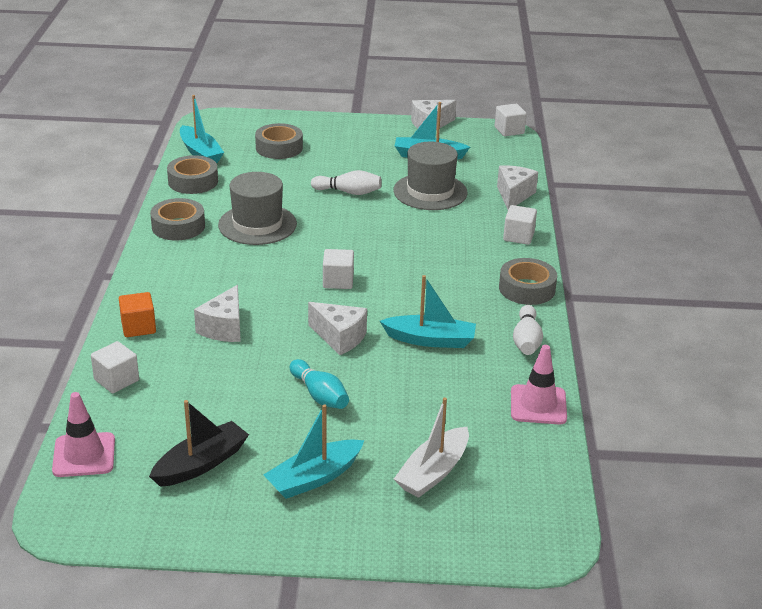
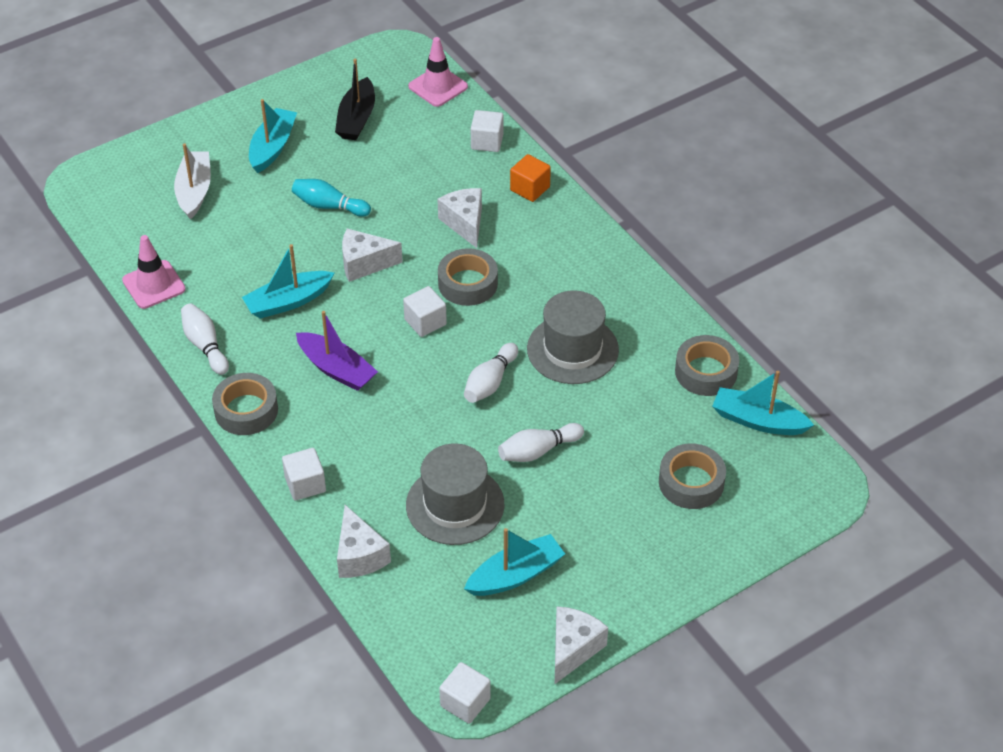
camera: 145 degrees right, 15 degrees up
grey tape [150,198,205,240] -> grey tape moved to [438,248,498,306]
none -> purple boat [296,311,378,391]
none -> white bowling pin [464,343,518,403]

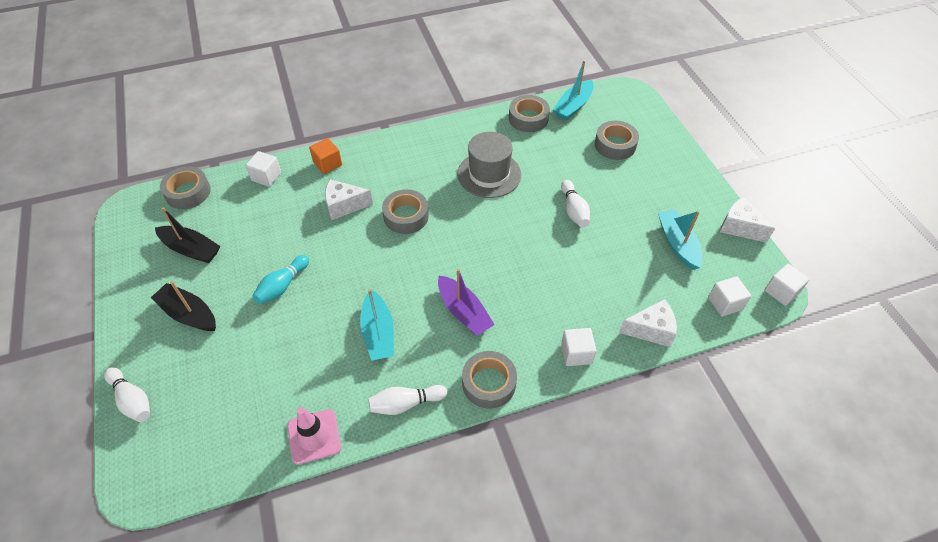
camera: 75 degrees left, 5 degrees up
white boat [174,143,211,220] -> none
turquoise boat [249,99,297,173] -> black boat [151,281,216,331]
purple boat [296,311,378,391] -> purple boat turned 90 degrees clockwise [438,269,495,336]
white cheese [342,228,403,282] -> none
white cube [403,286,447,337] -> white cube moved to [708,276,751,317]
grey hat [406,443,504,545] -> none
pink traffic cone [408,37,468,107] -> grey tape [160,166,211,209]
white bowling pin [464,343,518,403] -> white bowling pin moved to [104,367,150,422]

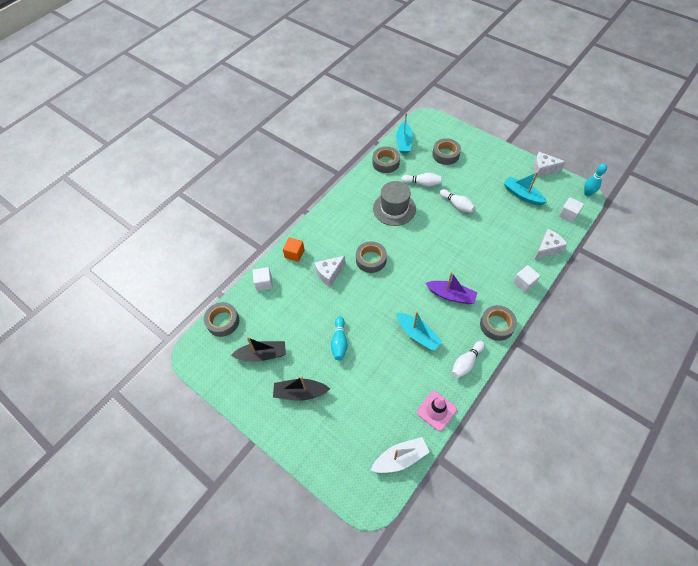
camera: 30 degrees left, 5 degrees up
white bowling pin [104,367,150,422] -> white bowling pin moved to [401,173,442,187]
white cube [765,264,810,306] -> turquoise bowling pin [584,164,607,197]
none -> white boat [371,437,430,473]

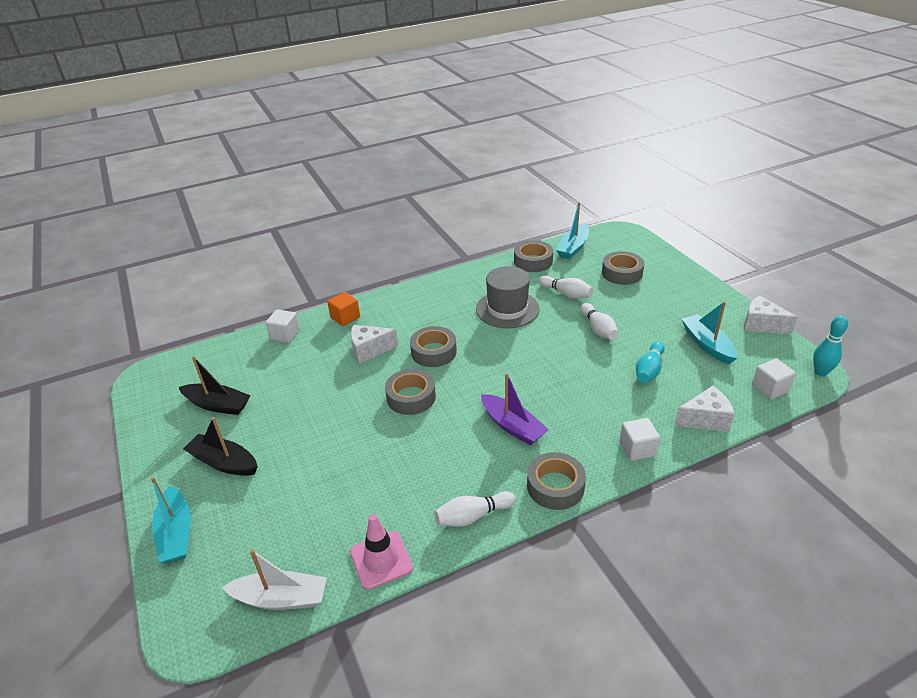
camera: 25 degrees right, 20 degrees down
grey tape [204,302,239,337] -> grey tape moved to [385,369,436,415]
turquoise bowling pin [331,316,348,360] -> turquoise bowling pin moved to [636,341,665,383]
turquoise boat [397,311,443,351] -> turquoise boat moved to [151,477,191,563]

